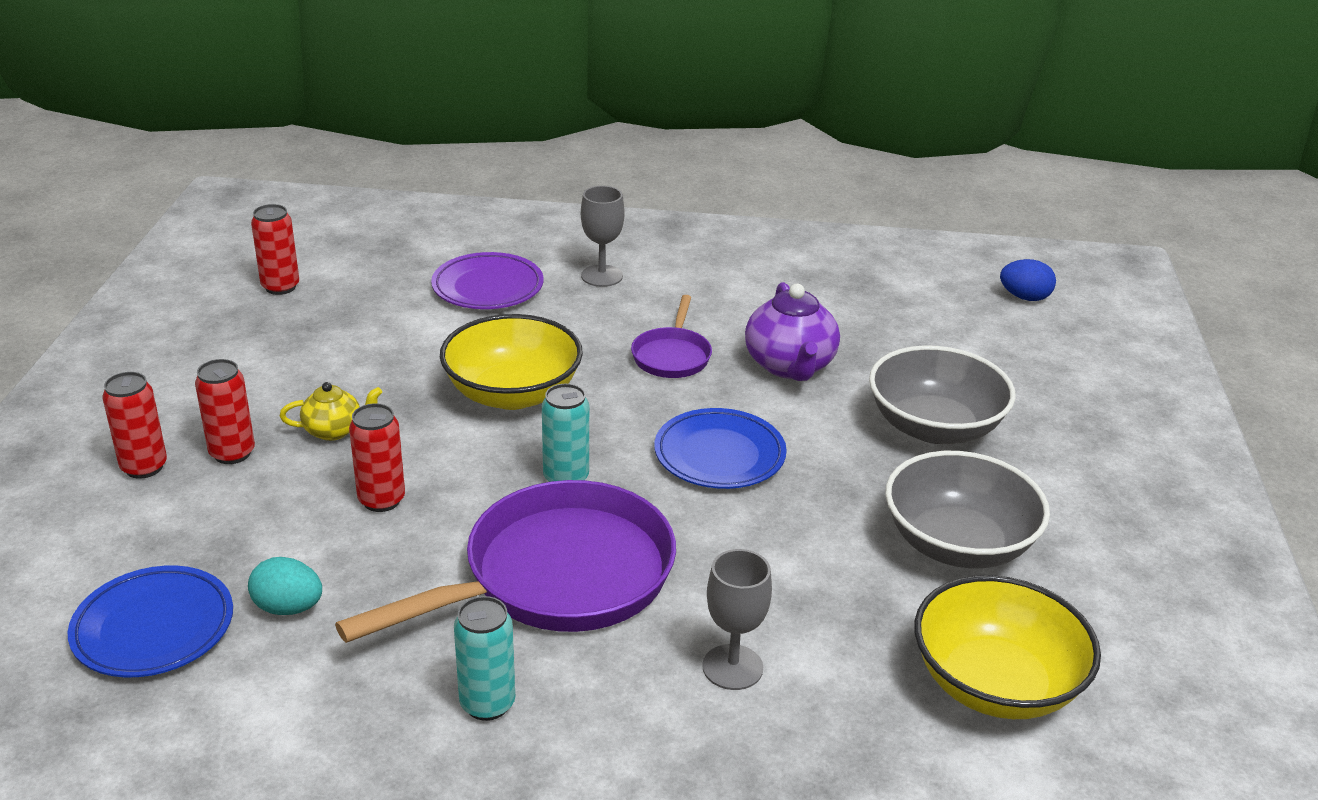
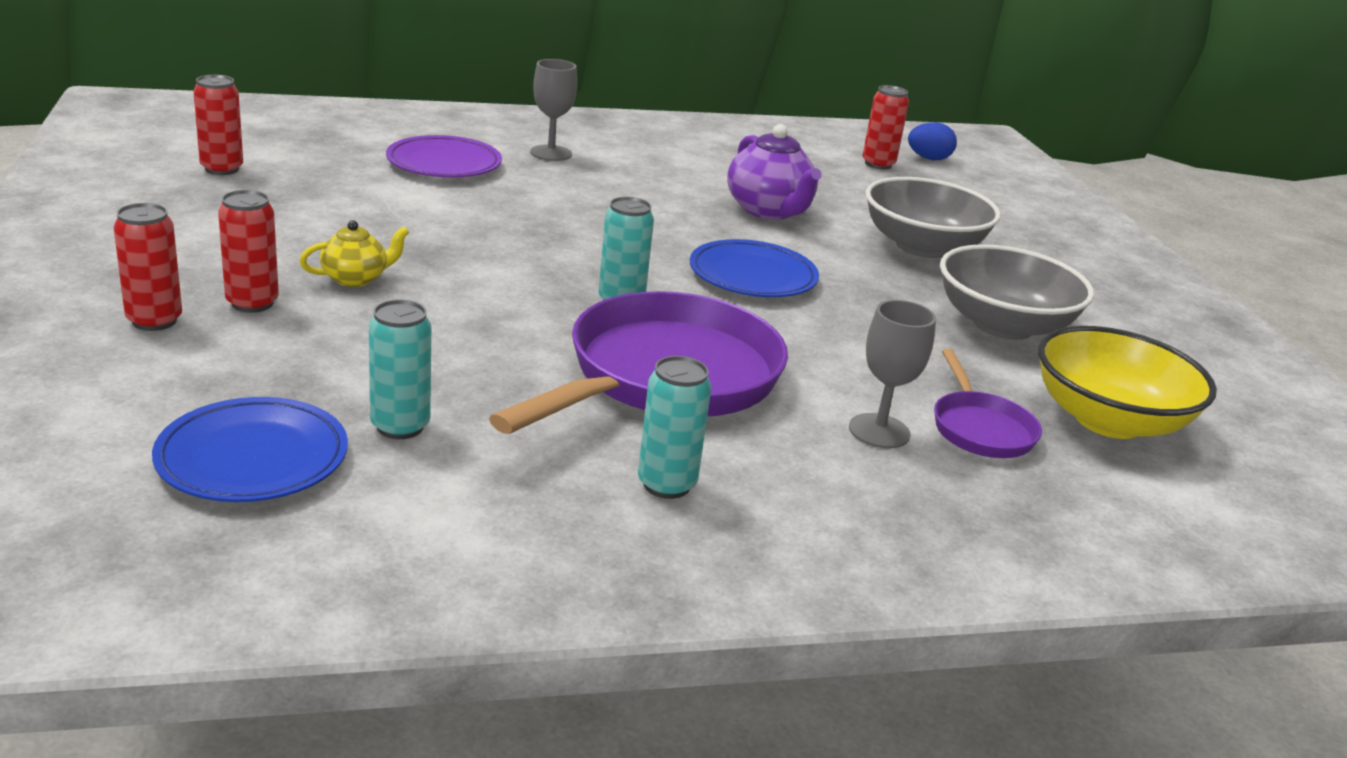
camera: 20 degrees left, 5 degrees down
turquoise egg [248,557,322,615] -> turquoise can [369,300,431,439]
red can [349,403,405,512] -> red can moved to [862,85,909,169]
yellow bowl [440,314,583,410] -> none
purple pan [631,295,712,378] -> purple pan moved to [934,349,1042,458]

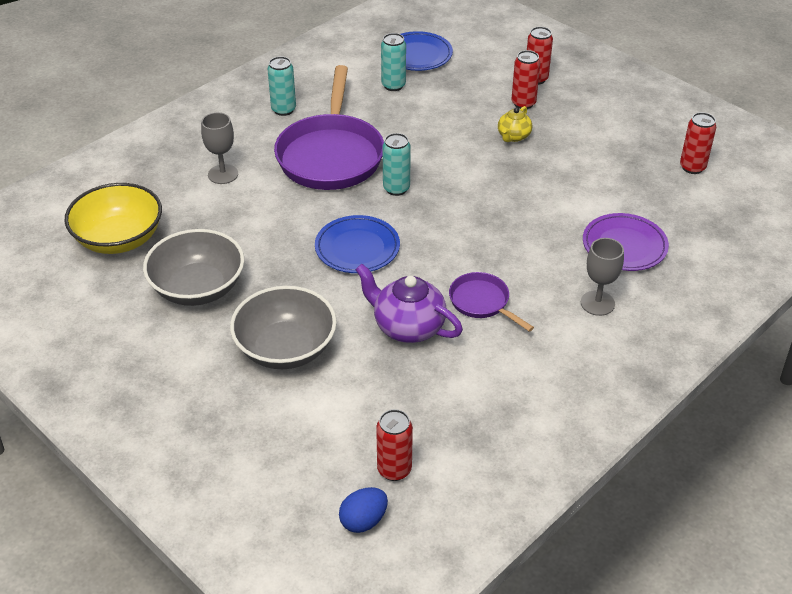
camera: 150 degrees right, 15 degrees up
purple pan [934,349,1042,458] -> purple pan moved to [449,272,534,332]

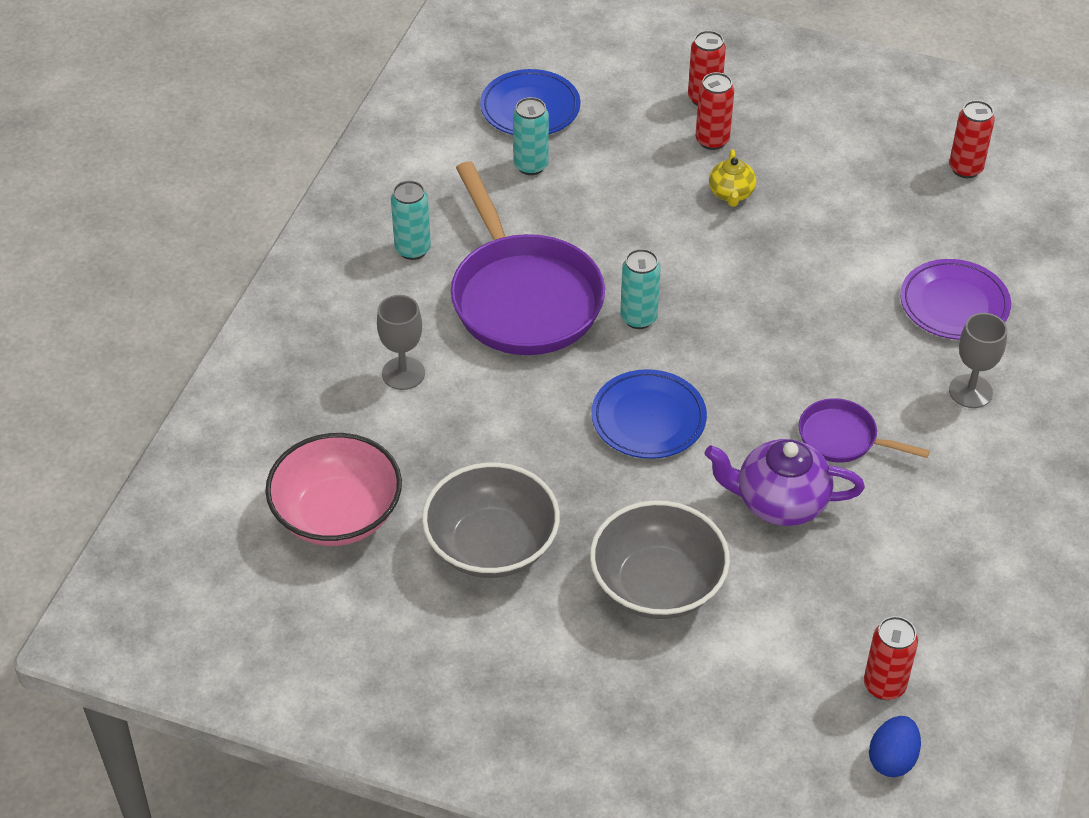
camera: 25 degrees left, 5 degrees up
yellow bowl [64,183,162,254] -> pink bowl [265,433,402,546]

